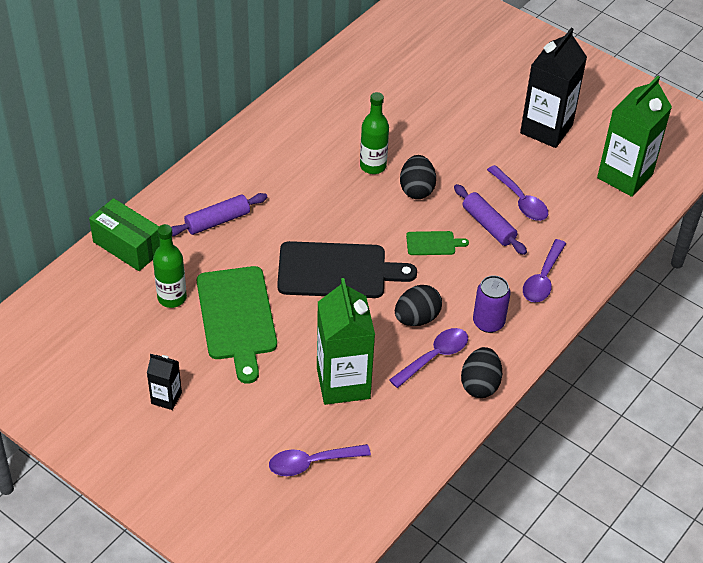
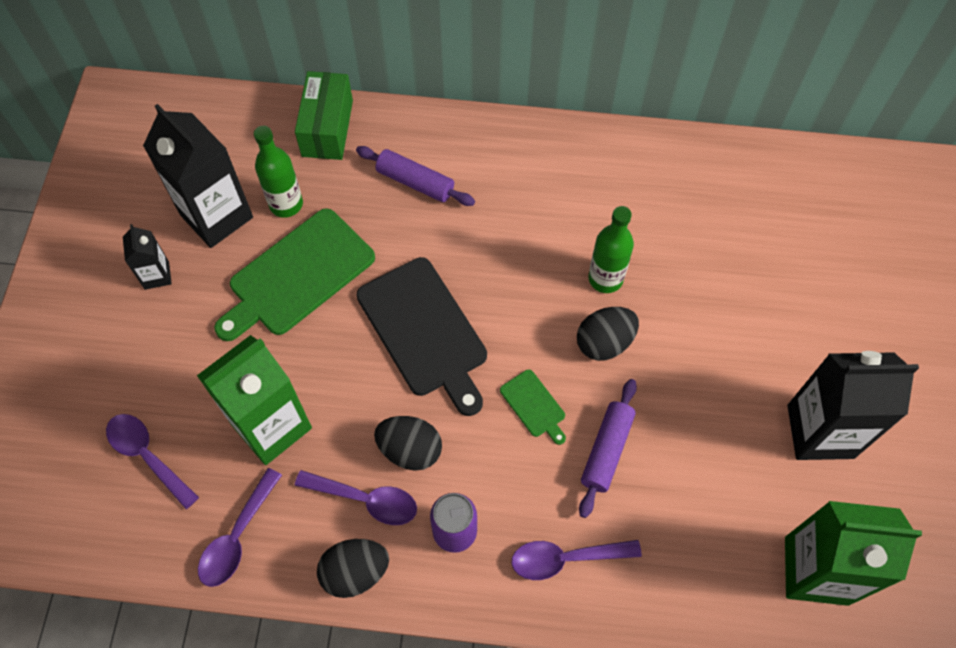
camera: 60 degrees right, 15 degrees up
purple spoon [487,165,548,221] -> purple spoon moved to [198,468,282,587]
none -> black carton [143,104,253,248]

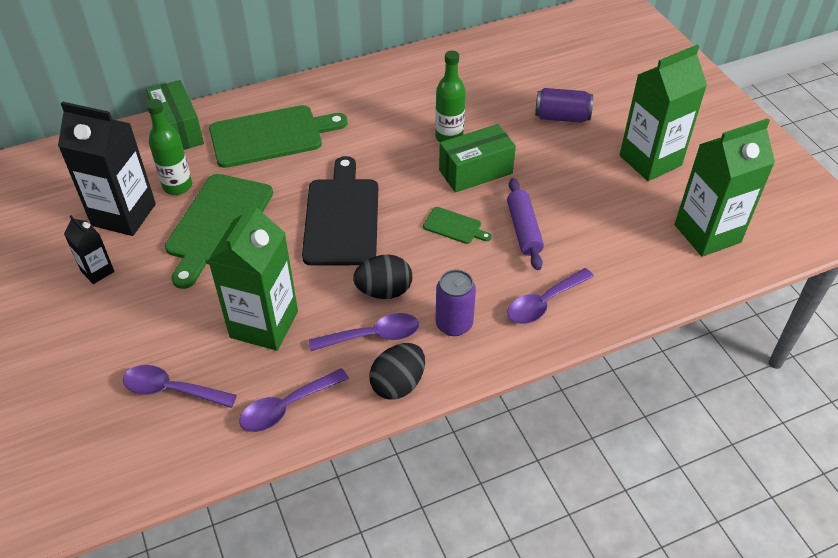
camera: 30 degrees left, 15 degrees down
purple spoon [198,468,282,587] -> purple spoon turned 60 degrees clockwise [239,368,349,432]
purple rolling pin [356,146,475,206] -> green cutting board [209,105,348,168]
black cutting board [356,257,487,416] -> black cutting board turned 120 degrees counterclockwise [302,156,378,266]
black egg [577,307,639,361] -> green box [439,124,516,193]
black carton [787,351,919,460] -> green carton [620,45,707,181]
none -> purple can [535,88,593,123]

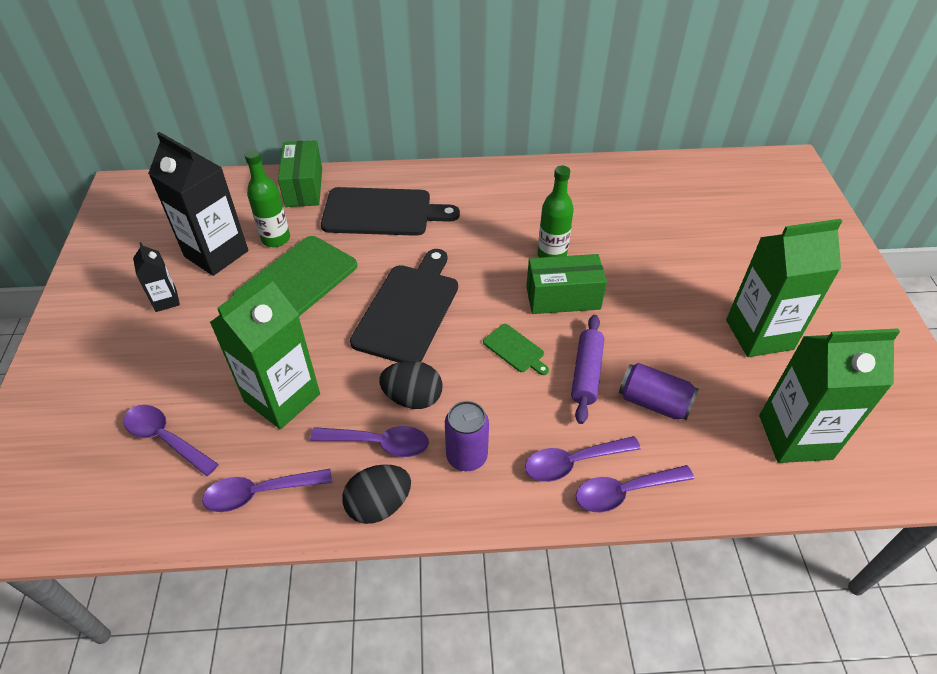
camera: 20 degrees right, 0 degrees up
green cutting board [209,105,348,168] -> black cutting board [321,187,460,236]
purple can [535,88,593,123] -> purple can moved to [619,363,699,420]
none -> purple spoon [576,465,694,512]

